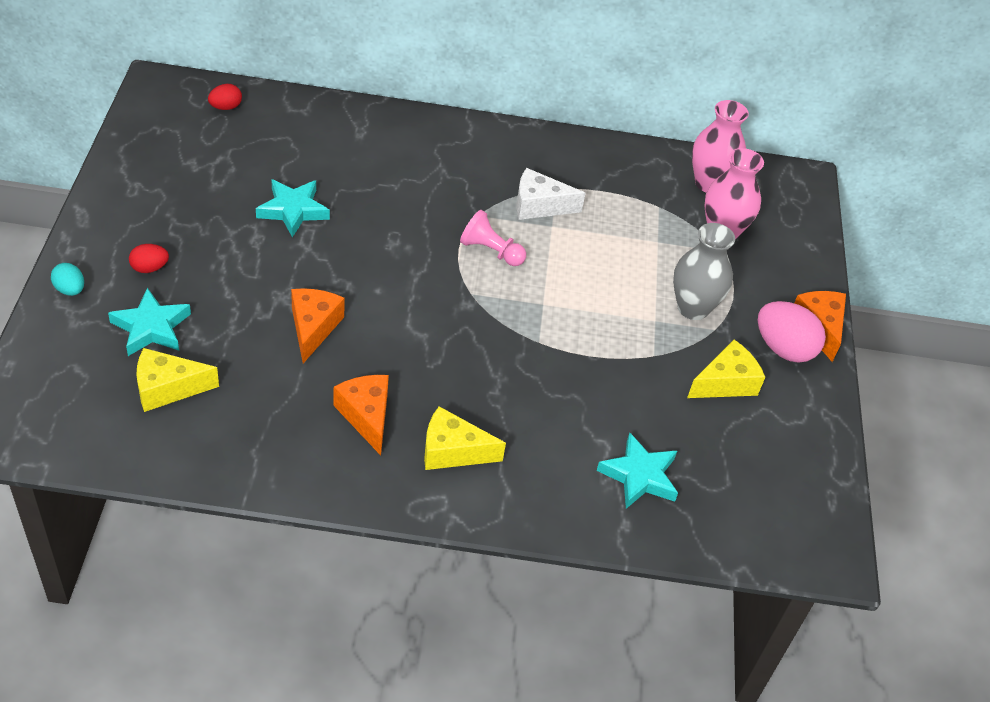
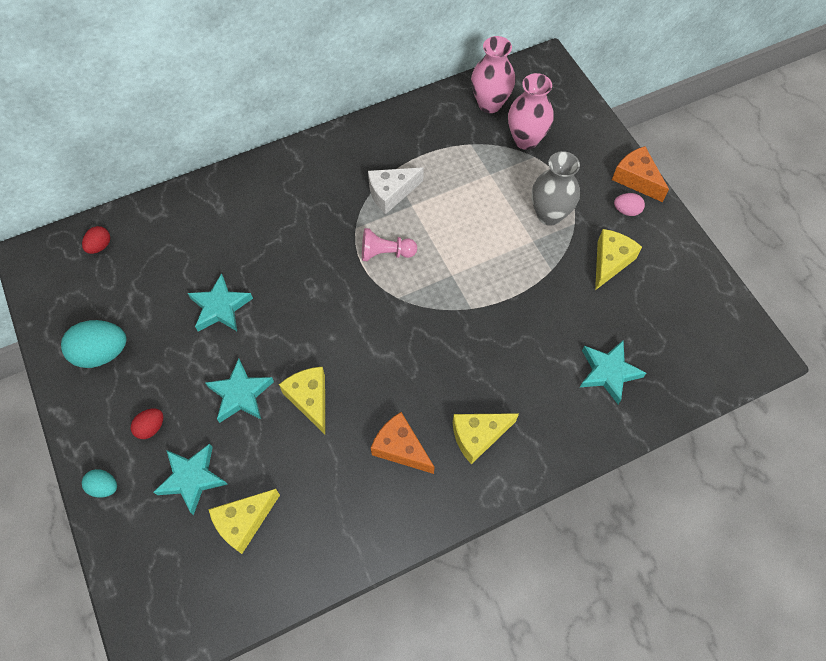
camera: 25 degrees left, 15 degrees up
orange cheese [291,288,345,363] -> yellow cheese [279,367,325,435]
pink egg [758,301,826,363] -> pink egg [614,193,645,216], size x0.54
none -> turquoise egg [61,320,127,368]
none -> turquoise star [205,358,274,423]

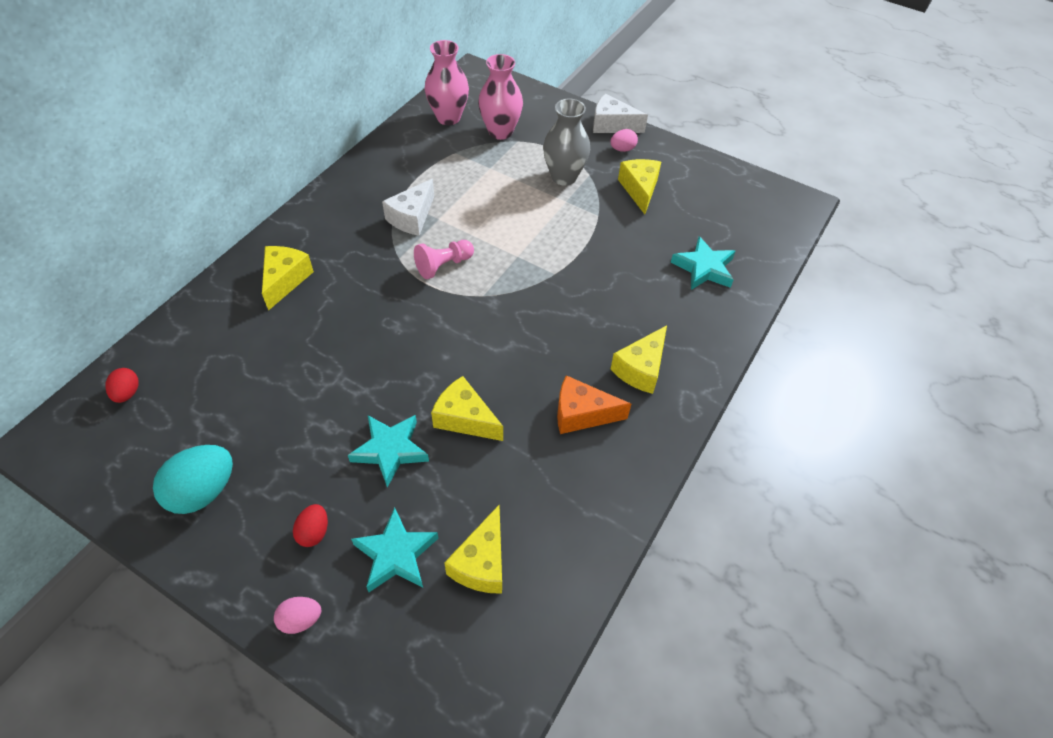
camera: 35 degrees left, 10 degrees down
turquoise egg [82,469,117,498] -> pink egg [274,597,321,634]
turquoise star [188,273,253,332] -> none
orange cheese [612,146,669,202] -> white cheese [593,94,648,133]
none -> yellow cheese [262,246,314,311]

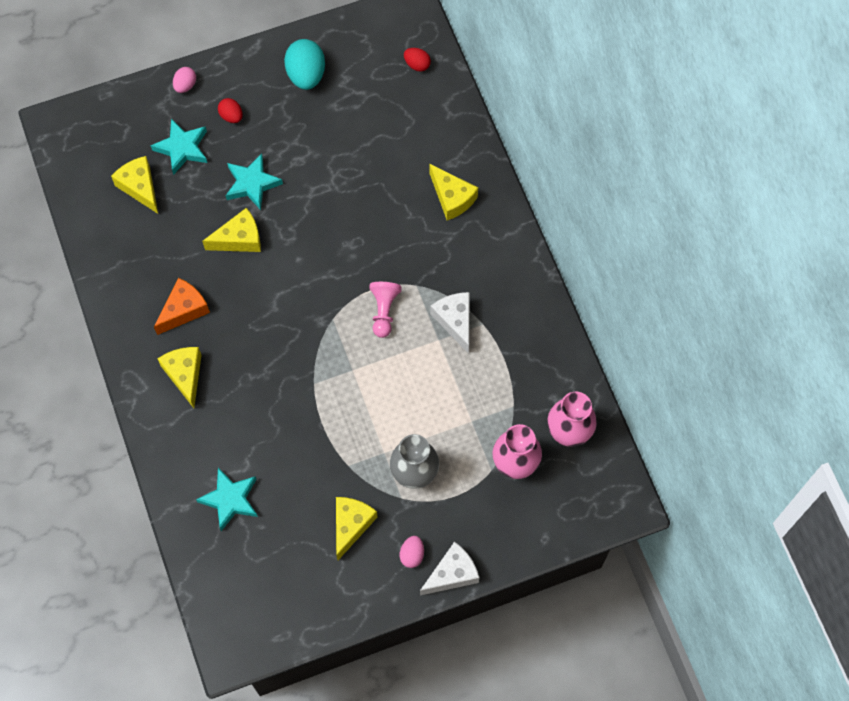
camera: 130 degrees right, 15 degrees up
yellow cheese [618,159,661,214] -> yellow cheese turned 105 degrees counterclockwise [336,497,378,560]

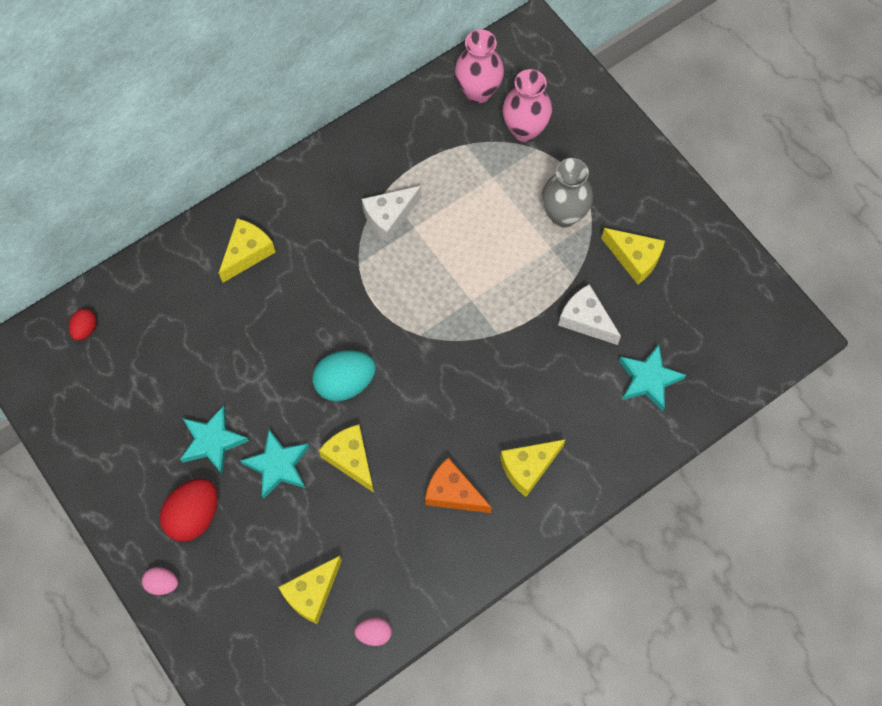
camera: 105 degrees left, 0 degrees up
turquoise star [150,119,207,175] -> turquoise star moved to [180,405,249,475]
red egg [218,98,243,123] -> red egg [159,479,218,542], size x1.87
turquoise egg [284,39,325,90] -> turquoise egg moved to [312,350,376,401]
yellow cheese [336,497,378,560] -> yellow cheese turned 150 degrees counterclockwise [601,228,665,284]
pink pawn [369,282,402,338] -> none
pink egg [400,536,424,568] -> pink egg moved to [354,618,392,646]
white cheese [420,541,479,596] -> white cheese moved to [558,284,621,345]

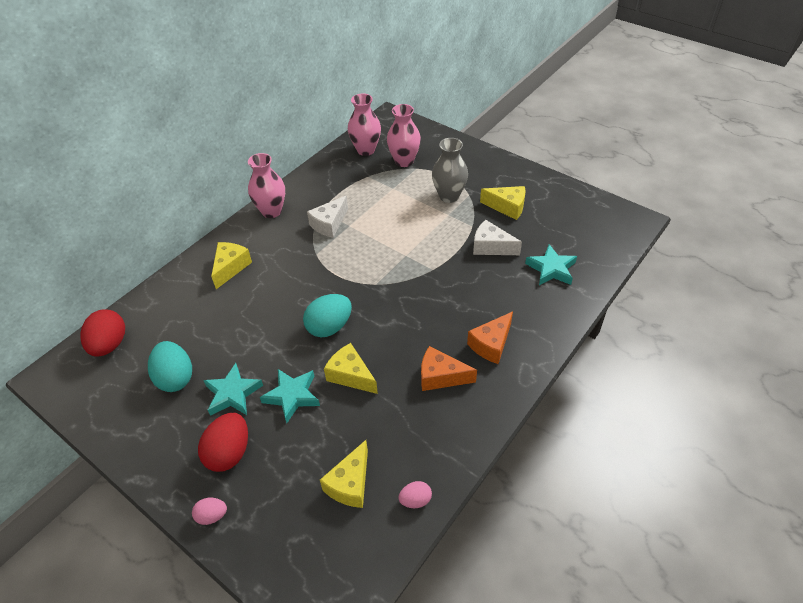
camera: 15 degrees left, 20 degrees down
red egg [69,309,97,341] -> red egg [80,309,125,357], size x1.87
yellow cheese [500,439,566,497] -> orange cheese [467,311,513,364]
none -> turquoise egg [148,341,192,392]
none -> pink vase [248,153,285,218]

